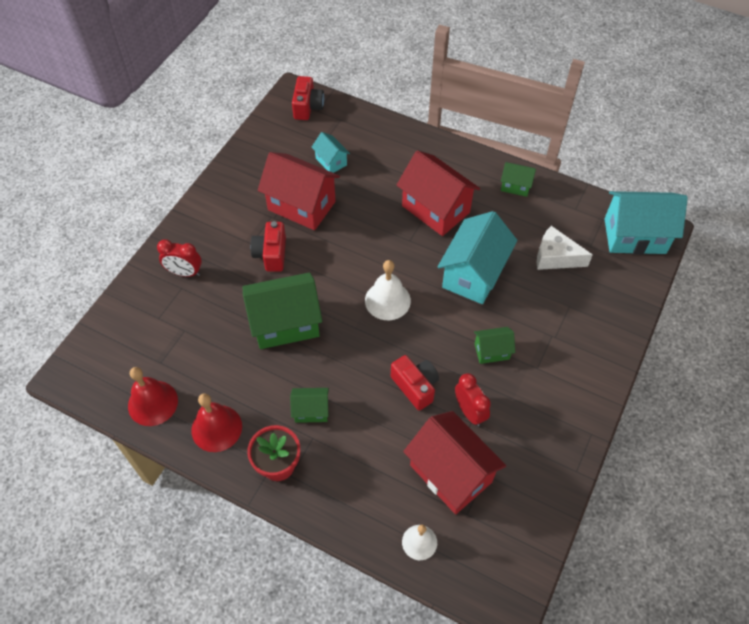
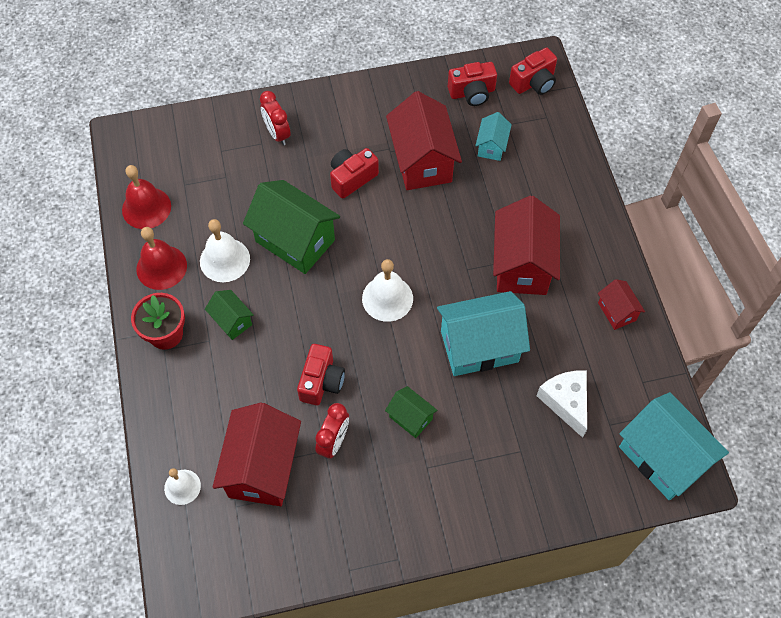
camera: 50 degrees right, 5 degrees up
green house [501,162,536,197] -> red house [598,279,645,330]
none -> white bell [200,219,250,282]
none -> red camera [448,62,497,106]

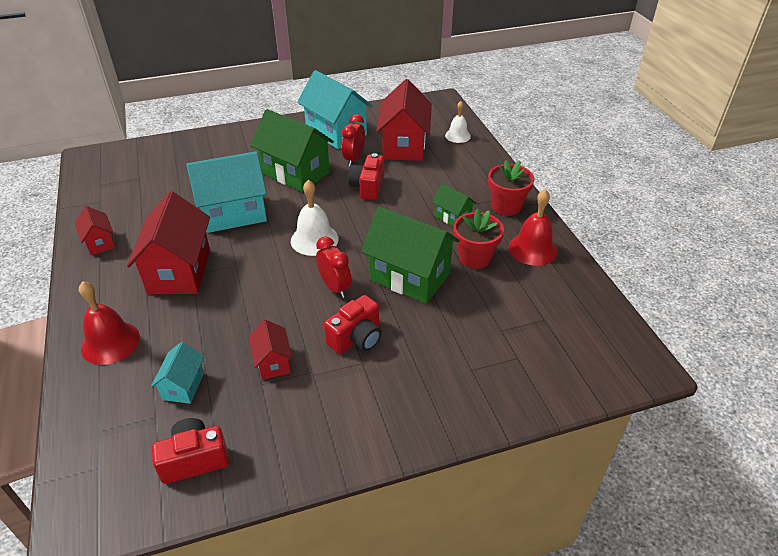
camera: 175 degrees right, 20 degrees down
red bell [122,165,171,229] -> red bell moved to [79,281,140,365]
white bell [200,219,250,282] -> red flower pot [454,208,504,269]
red clock [260,91,291,146] -> red clock moved to [316,236,352,298]
green house [385,386,438,438] -> green house [250,109,334,192], size x1.99
red house [386,91,462,190] -> red house [249,319,293,380], size x0.50
red camera [509,47,557,95] -> none
white cheese [537,370,587,438] -> none
turquoise house [619,392,729,500] -> turquoise house moved to [297,70,372,149]

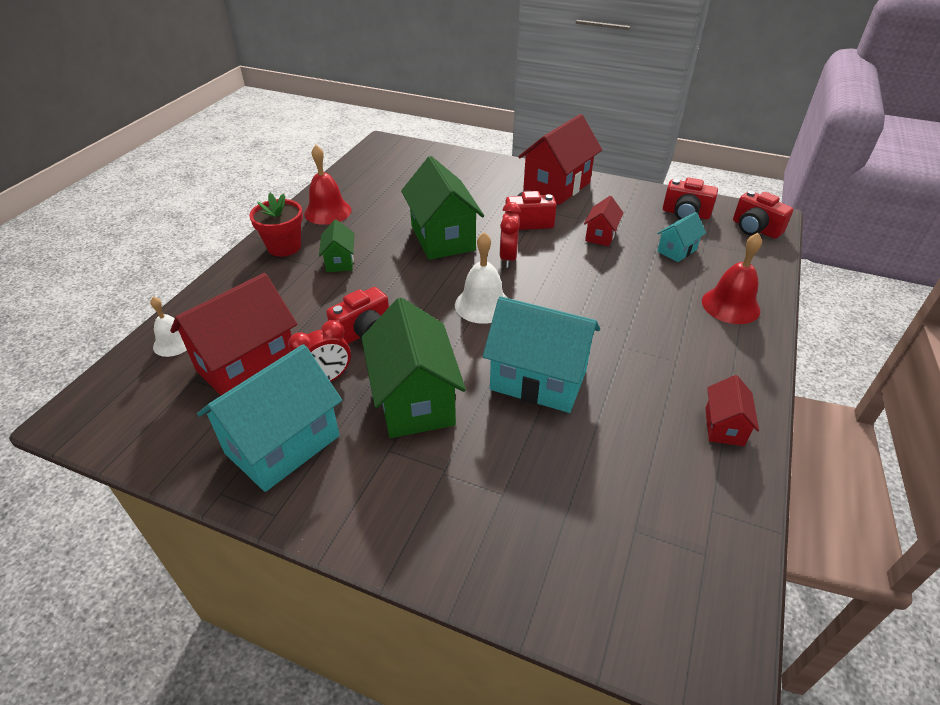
camera: 140 degrees left, 0 degrees up
red house [127,191,210,294] -> red house moved to [518,114,602,205]
turquoise house [297,70,372,149] -> turquoise house turned 45 degrees clockwise [197,344,342,492]
red flower pot [454,208,504,269] -> none
none -> red camera [733,191,793,239]

